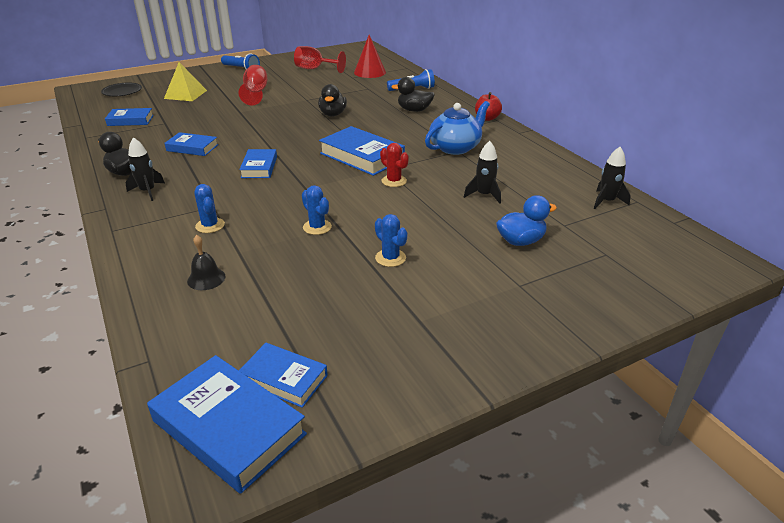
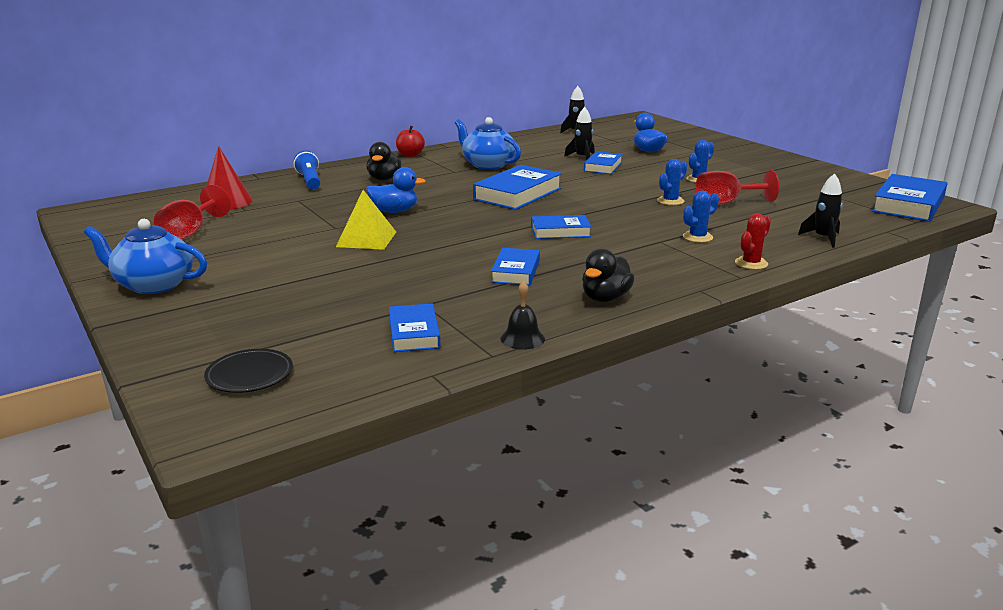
camera: 95 degrees left, 10 degrees down
black rocket [125,137,165,201] -> black rocket moved to [798,173,843,247]
yellow pyramid [164,62,207,101] -> yellow pyramid moved to [336,190,396,250]
black bell [187,235,226,290] -> black bell moved to [500,281,545,350]
blue flashlight [221,53,260,69] -> blue teapot [84,219,207,294]
red goblet [239,65,267,105] -> red goblet moved to [696,170,779,205]
blue book [239,343,328,408] -> blue book moved to [584,151,623,174]
black duck [318,84,347,117] -> blue duck [366,167,426,213]
red cactus [380,143,409,187] -> red cactus moved to [735,214,771,270]

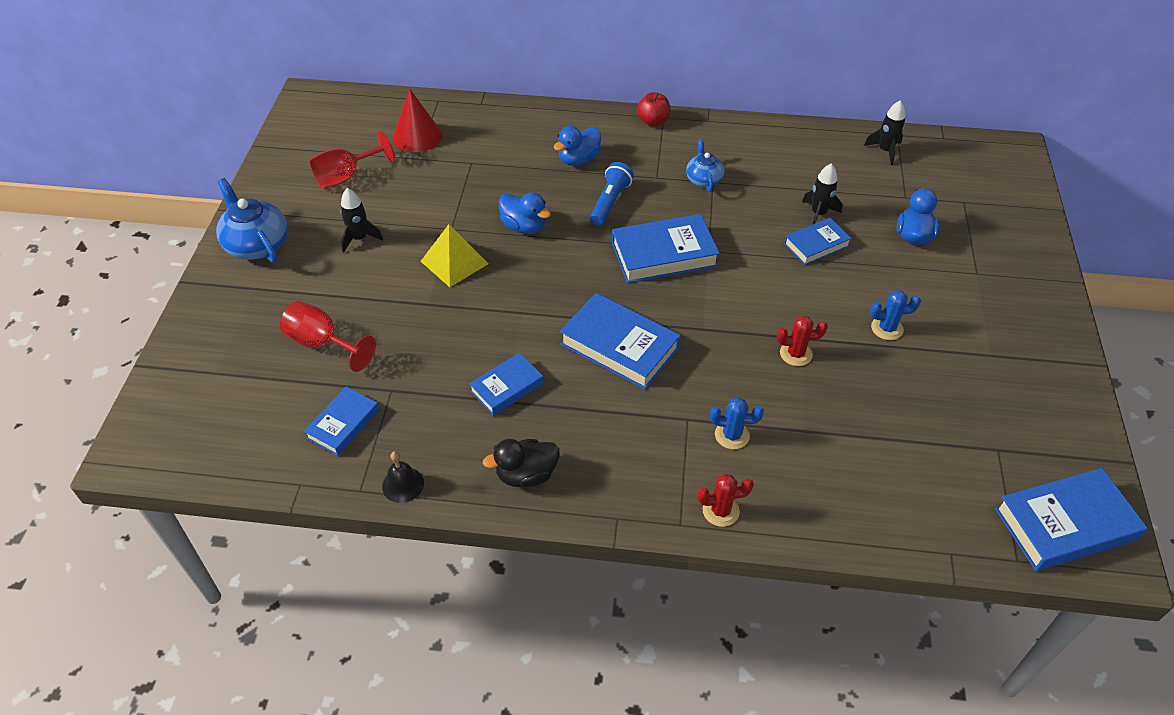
camera: 40 degrees right, 25 degrees up
black plate [204,349,293,393] -> none
blue flashlight [294,150,320,190] -> blue flashlight moved to [590,162,634,225]
black duck [366,142,402,181] -> blue duck [554,126,601,166]
blue teapot [455,117,521,170] -> blue teapot [686,138,725,192], size x0.60
blue book [531,215,591,239] -> blue book [560,293,681,390], size x1.67
blue cactus [657,159,687,205] -> red cactus [777,316,828,366]
red goblet [696,170,779,205] -> red goblet moved to [280,301,376,372]
black rocket [798,173,843,247] -> black rocket moved to [340,188,383,253]

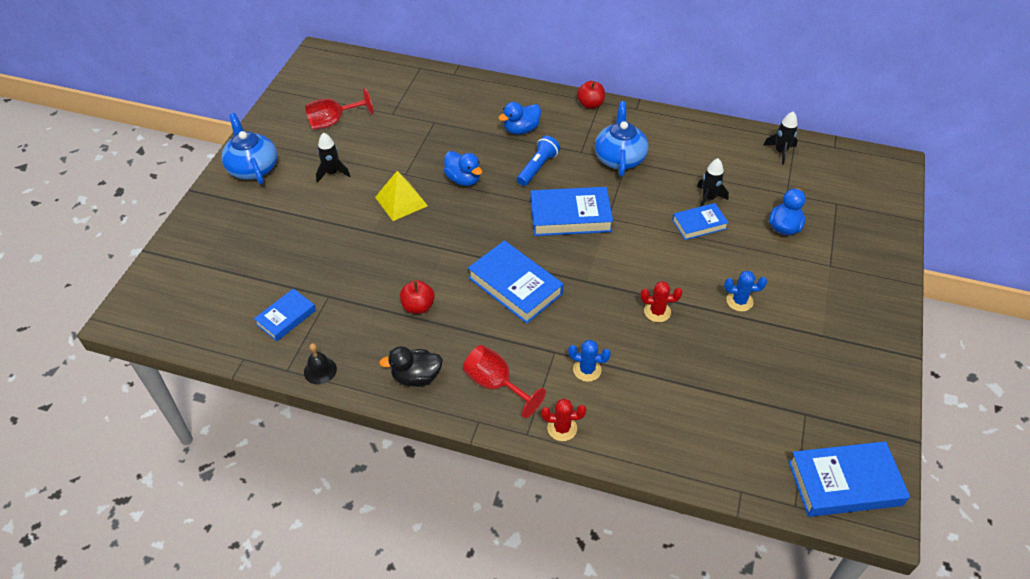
camera: 10 degrees right, 0 degrees up
red goblet [280,301,376,372] -> red goblet moved to [463,345,546,418]
red cone [393,88,442,152] -> none
blue book [469,353,544,416] -> red apple [400,280,435,314]
blue teapot [686,138,725,192] -> blue teapot [595,101,648,176], size x1.67

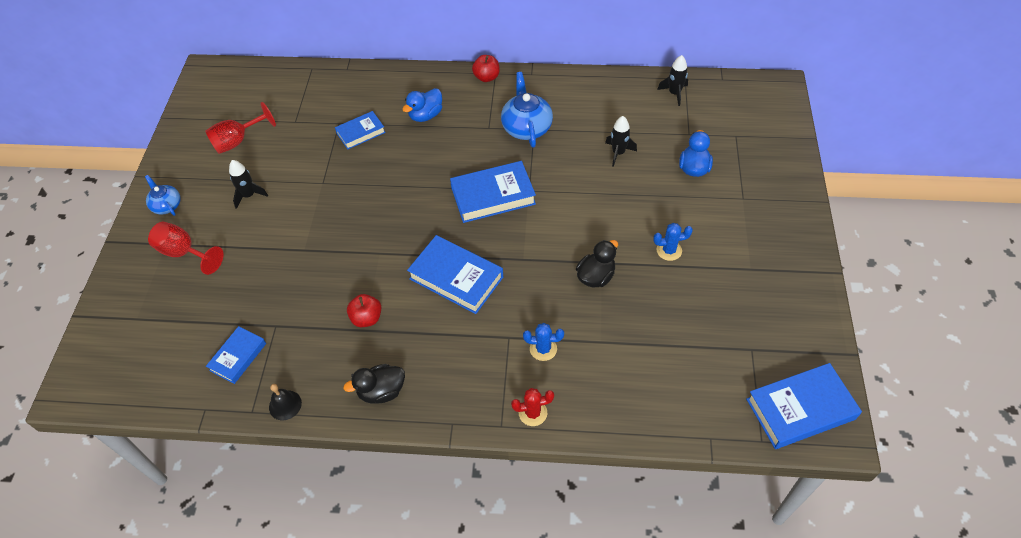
camera: 10 degrees left, 5 degrees up
blue teapot [221,113,277,184] -> blue teapot [145,175,181,216], size x0.60
yellow pyramid [375,171,428,221] -> none
blue duck [444,151,482,186] -> none
red goblet [463,345,546,418] -> red goblet moved to [148,222,224,275]
blue flashlight [517,136,560,186] -> none
red cactus [641,281,682,322] -> black duck [576,240,618,288]
blue book [672,203,729,240] -> blue book moved to [335,111,385,149]

